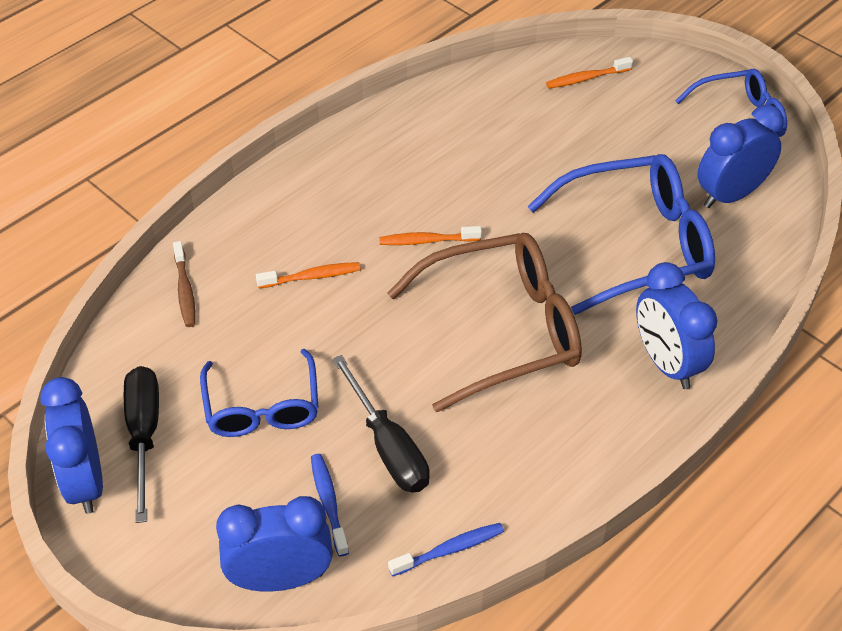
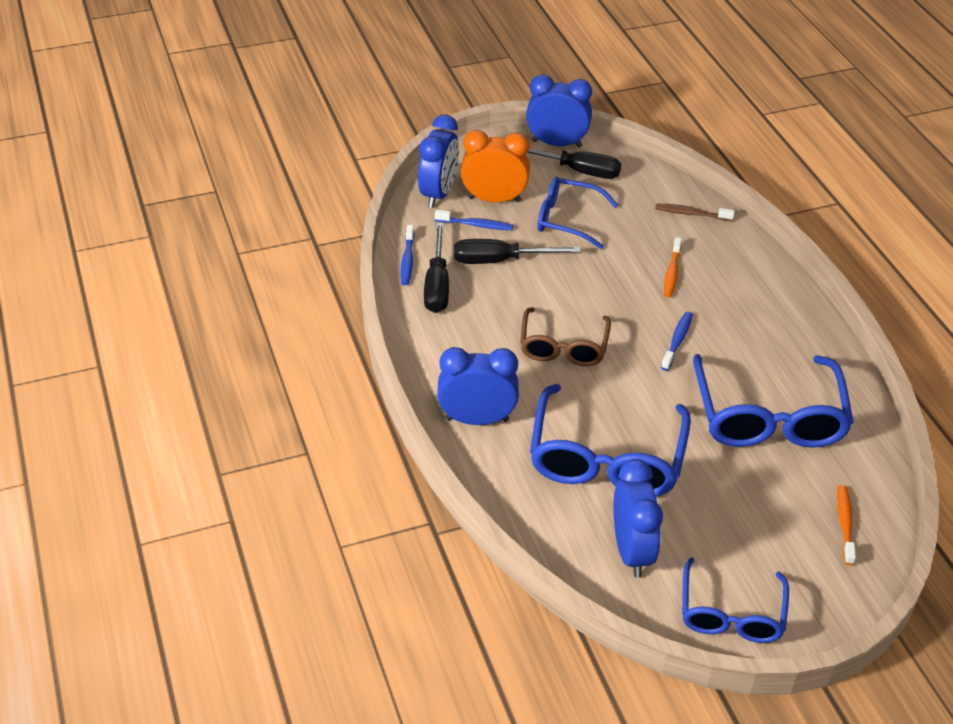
camera: 115 degrees right, 5 degrees down
orange toothbrush [379,226,482,245] -> blue toothbrush [661,312,693,371]
brown glasses [387,233,582,412] -> brown glasses [520,307,611,366], size x0.62
none -> black screwdriver [424,223,449,313]
none -> orange clock [461,130,530,203]
none -> blue glasses [693,354,854,448]

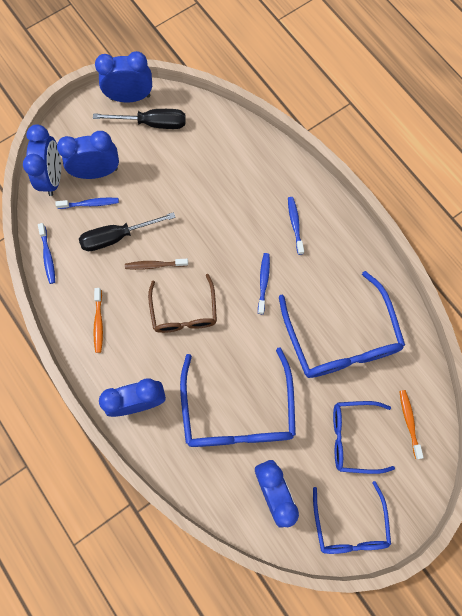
camera: 15 degrees left, 30 degrees up
black screwdriver [424,223,449,313] -> none
orange clock [461,130,530,203] -> blue clock [57,131,119,179]
blue glasses [538,177,618,249] -> blue glasses moved to [333,401,395,474]
brown toothbrush [655,204,735,221] -> brown toothbrush moved to [125,259,188,270]
orange toothbrush [664,237,682,297] -> orange toothbrush moved to [93,288,103,353]
none -> blue toothbrush [288,197,304,255]

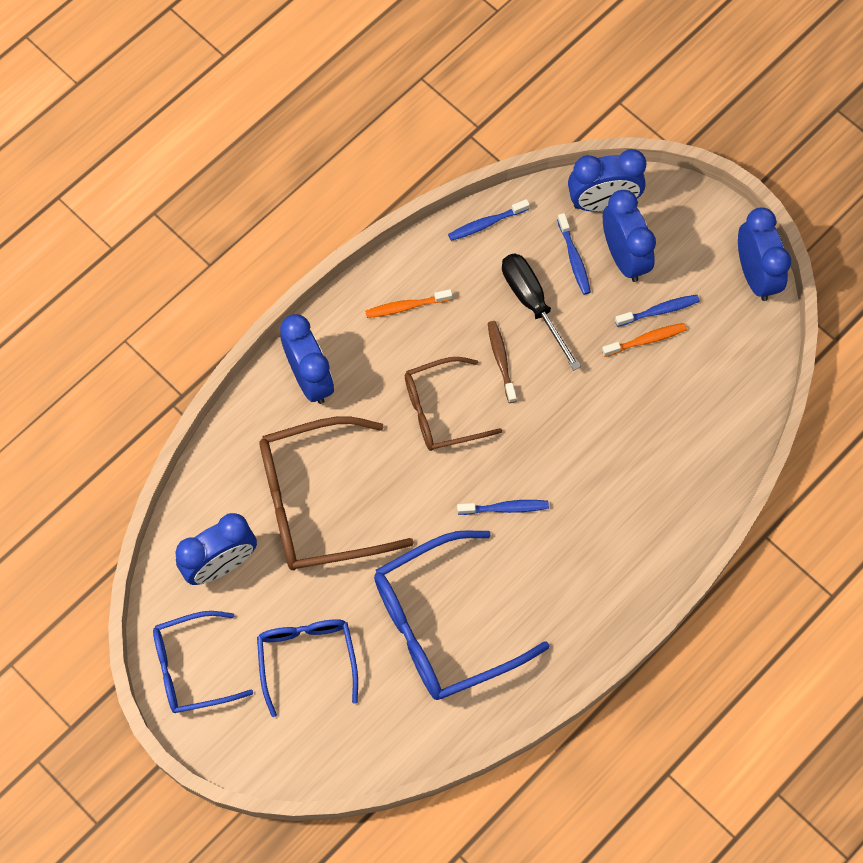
camera: 80 degrees right, 5 degrees down
black screwdriver [93,109,186,129] -> none
blue glasses [180,347,296,447] -> brown glasses [260,416,414,570]
blue toothbrush [288,197,304,255] -> blue toothbrush moved to [615,295,700,327]
orange toothbrush [399,390,424,459] -> orange toothbrush moved to [602,323,687,357]

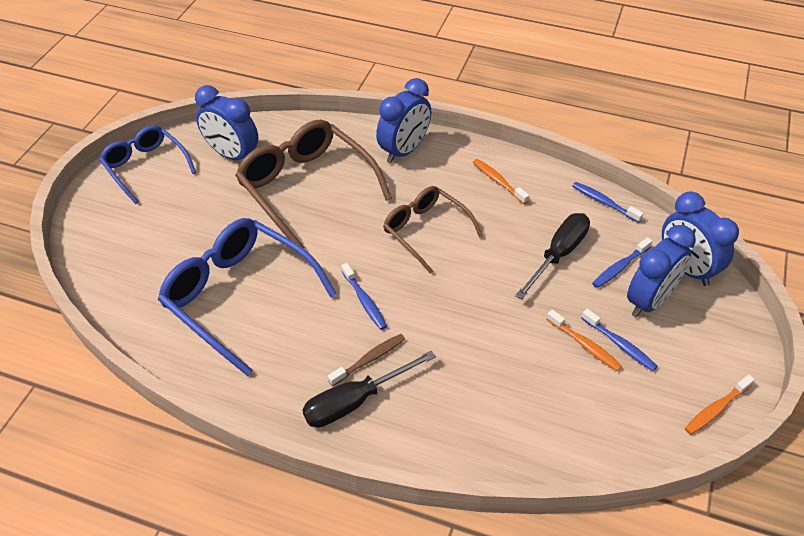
camera: 65 degrees right, 20 degrees down
blue glasses [257,619,358,717] -> none
brown toothbrush [488,321,517,403] -> brown toothbrush moved to [328,334,405,386]
blue clock [738,208,791,301] -> orange toothbrush [685,375,755,435]
none -> black screwdriver [302,351,436,428]

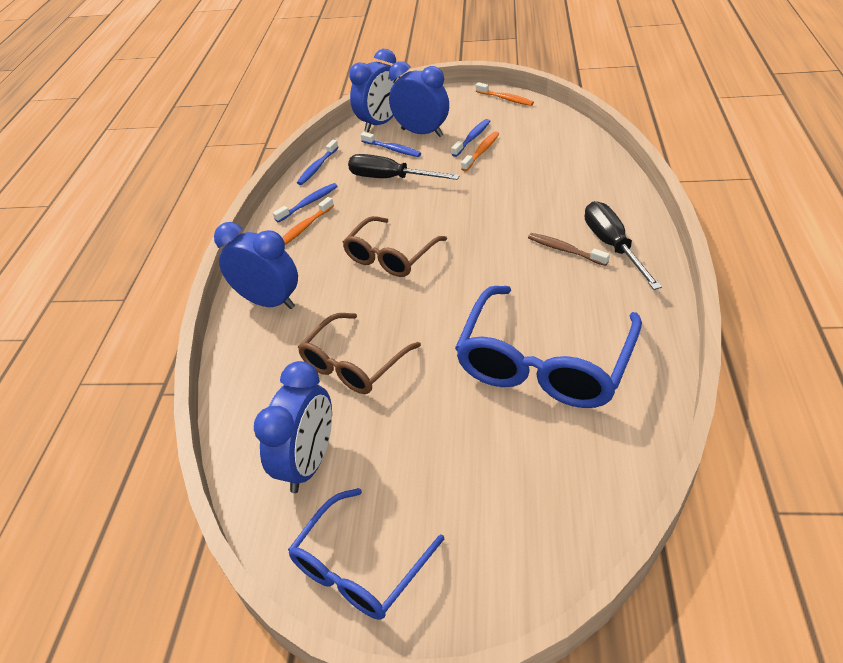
camera: 100 degrees left, 5 degrees down
brown glasses [235,120,392,249] -> brown glasses [298,313,421,394], size x0.62
black screwdriver [302,351,436,428] -> black screwdriver turned 150 degrees counterclockwise [585,201,662,290]
blue toothbrush [341,263,387,330] -> blue toothbrush moved to [273,183,338,223]

